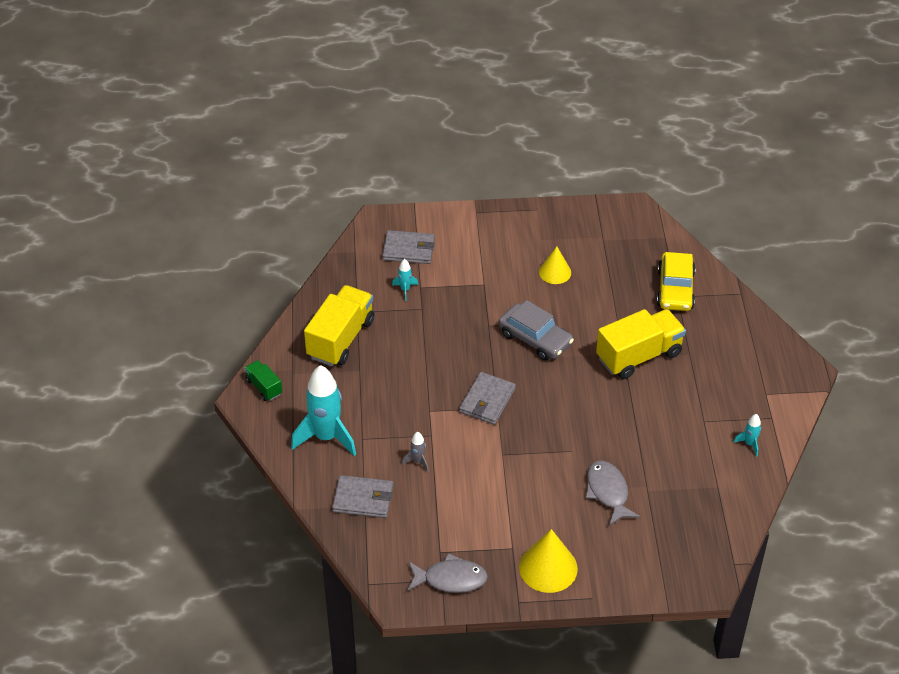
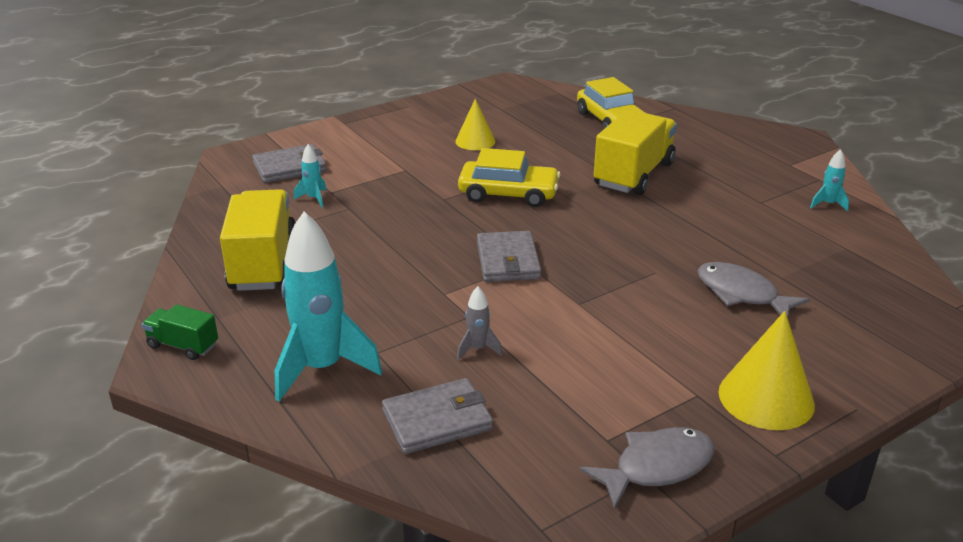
camera: 30 degrees left, 15 degrees down
grey car [499,300,574,361] -> yellow car [458,148,560,207]

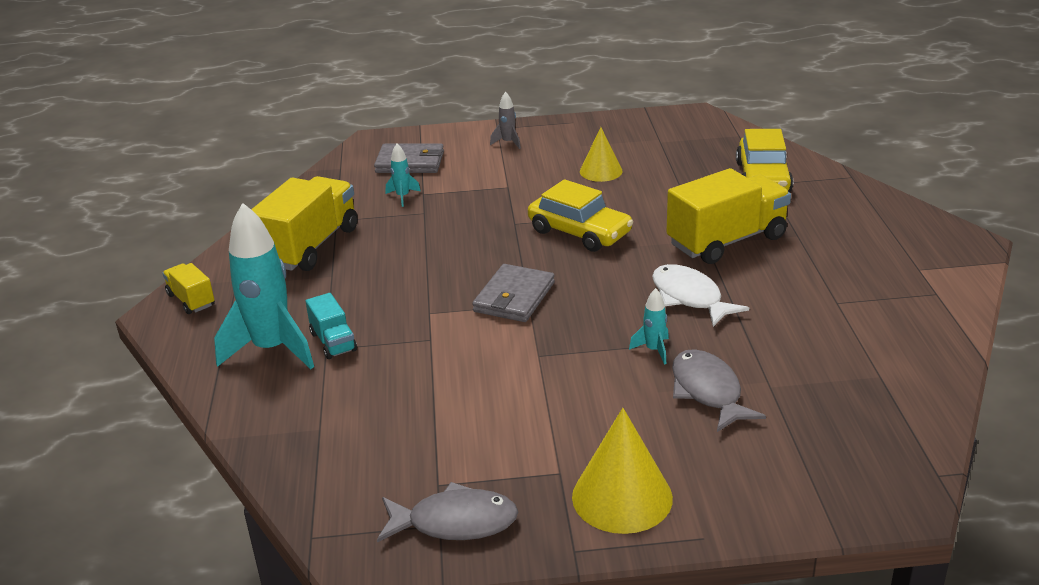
camera: 30 degrees right, 0 degrees up
green truck [142,305,218,360] -> yellow truck [162,263,215,314]
grey wallet [382,378,493,454] -> none
grey rocket [457,286,502,360] -> grey rocket moved to [490,91,521,149]
turquoise rocket [810,149,849,212] -> turquoise rocket moved to [629,288,669,365]
none -> turquoise truck [305,293,357,359]
none -> white fish [652,264,749,327]

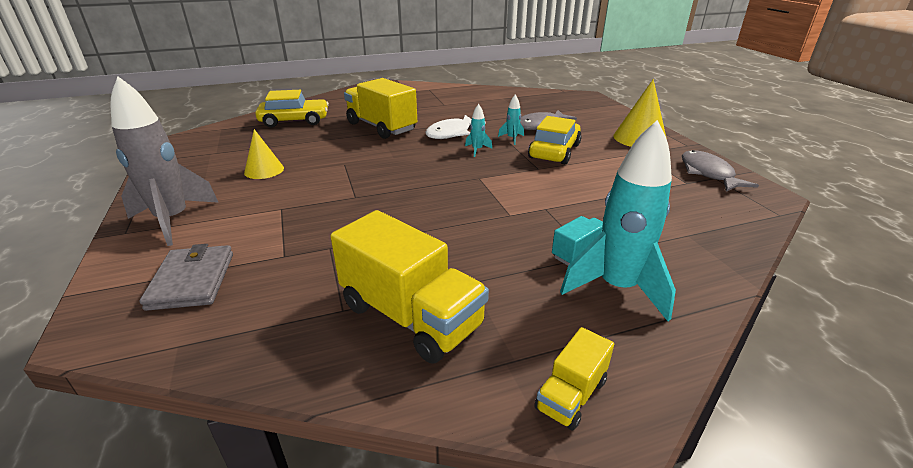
camera: 105 degrees left, 0 degrees up
yellow truck [251,176,358,271] -> yellow truck turned 150 degrees counterclockwise [330,210,489,363]
turquoise rocket [386,144,421,207] -> turquoise rocket moved to [465,104,492,157]
grey wallet [472,264,555,322] -> none
grey rocket [490,91,521,149] -> grey rocket [110,77,219,246], size x2.30
yellow car [528,179,633,252] -> yellow car moved to [528,116,582,164]

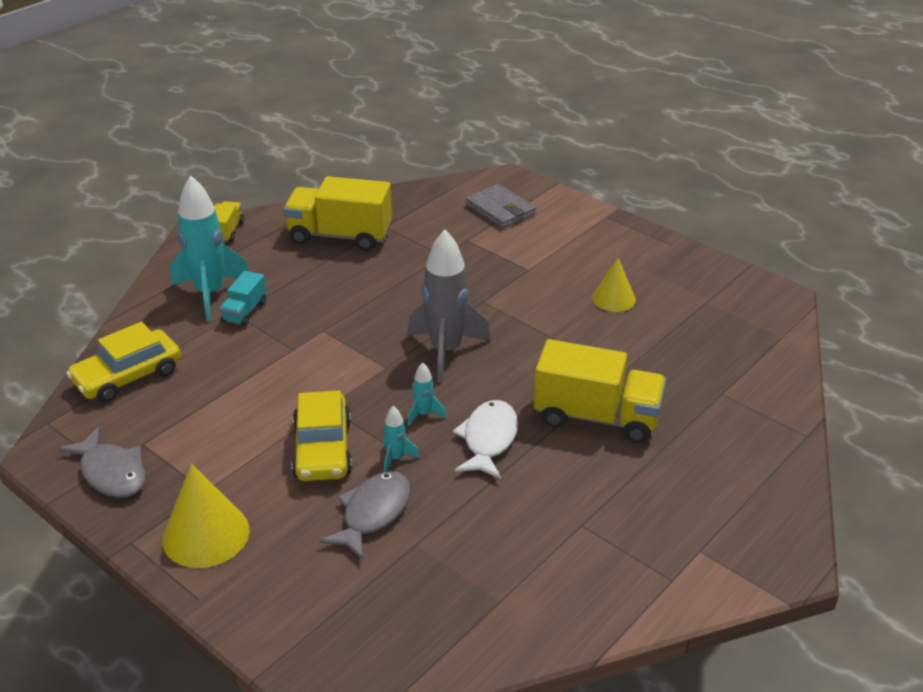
camera: 150 degrees right, 5 degrees up
grey rocket [110,77,219,246] -> grey rocket moved to [407,230,491,383]
yellow car [255,90,329,127] -> yellow car moved to [66,322,181,403]

